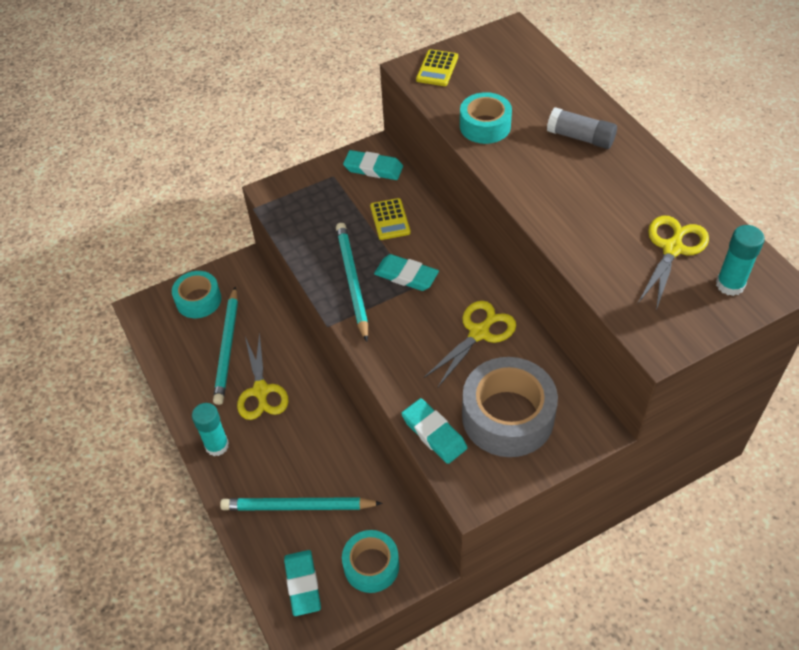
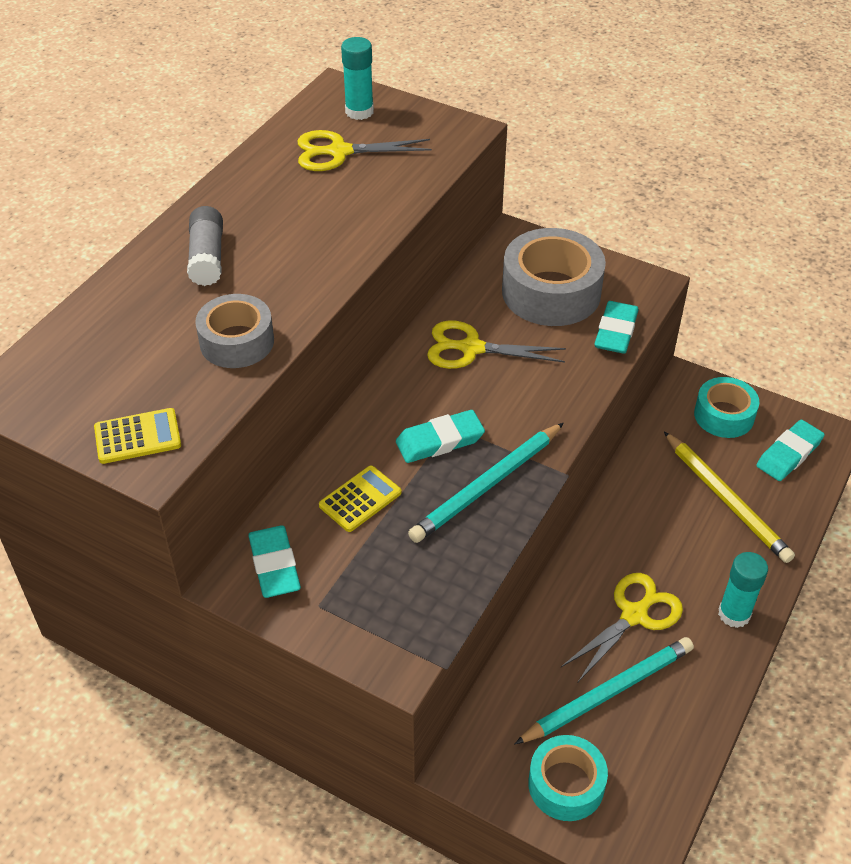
camera: 125 degrees left, 5 degrees down
turquoise pencil [220,497,383,511] -> yellow pencil [664,432,795,563]
turquoise eraser [374,254,439,291] -> turquoise eraser turned 75 degrees clockwise [396,410,485,463]
turquoise tape [460,92,512,144] -> grey tape [195,294,274,368]

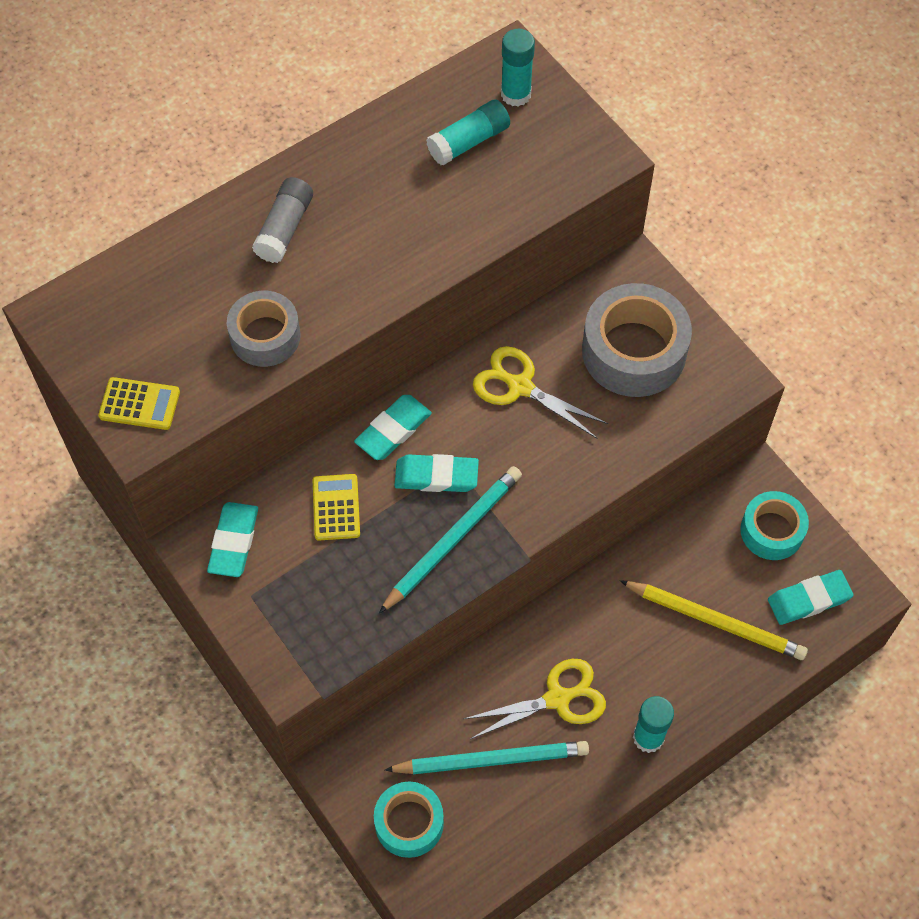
camera: 25 degrees right, 15 degrees up
yellow scissors [298,130,432,171] -> turquoise glue stick [426,100,510,165]
yellow calculator [319,466,402,532] -> yellow calculator turned 75 degrees counterclockwise [313,474,360,540]
turquoise pencil [408,423,564,543] -> turquoise pencil turned 150 degrees clockwise [379,466,522,614]
turquoise eraser [594,301,638,354] -> turquoise eraser moved to [354,395,432,460]
yellow pencil [664,432,795,563] -> yellow pencil turned 60 degrees counterclockwise [620,580,808,660]

